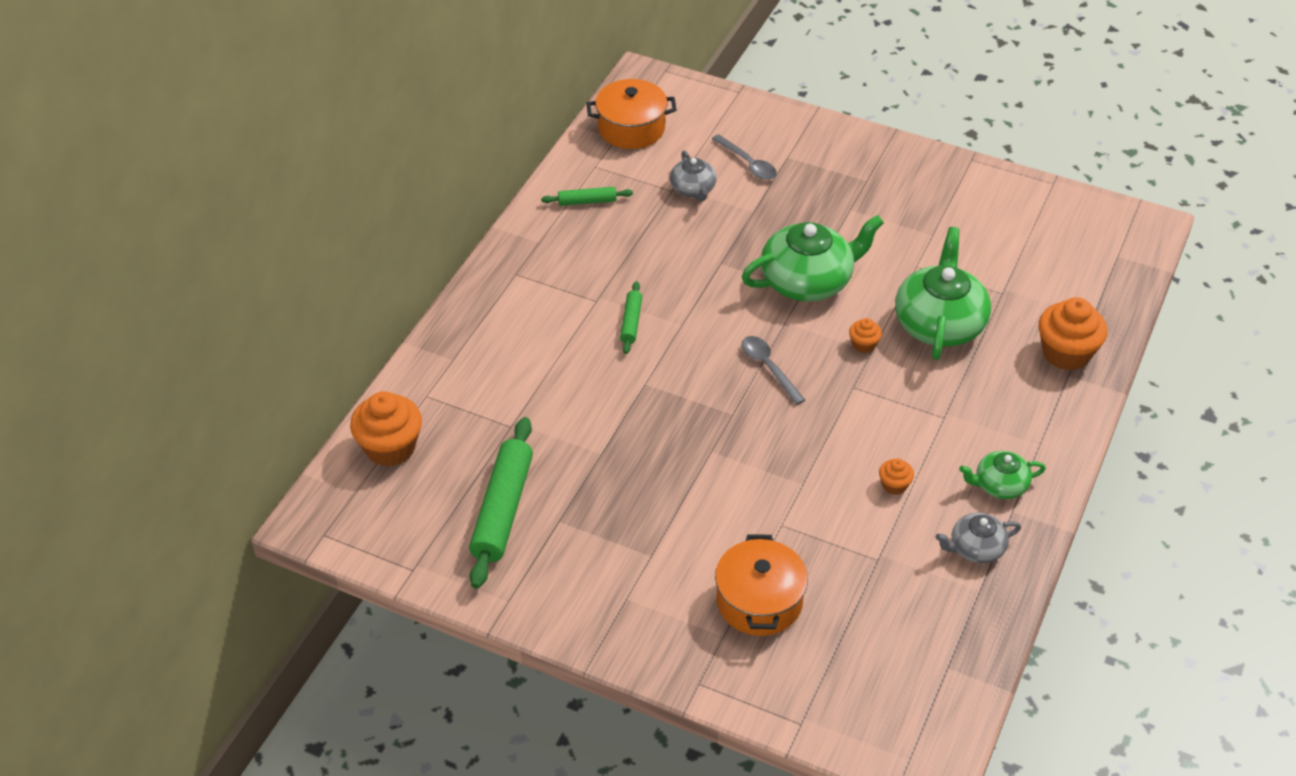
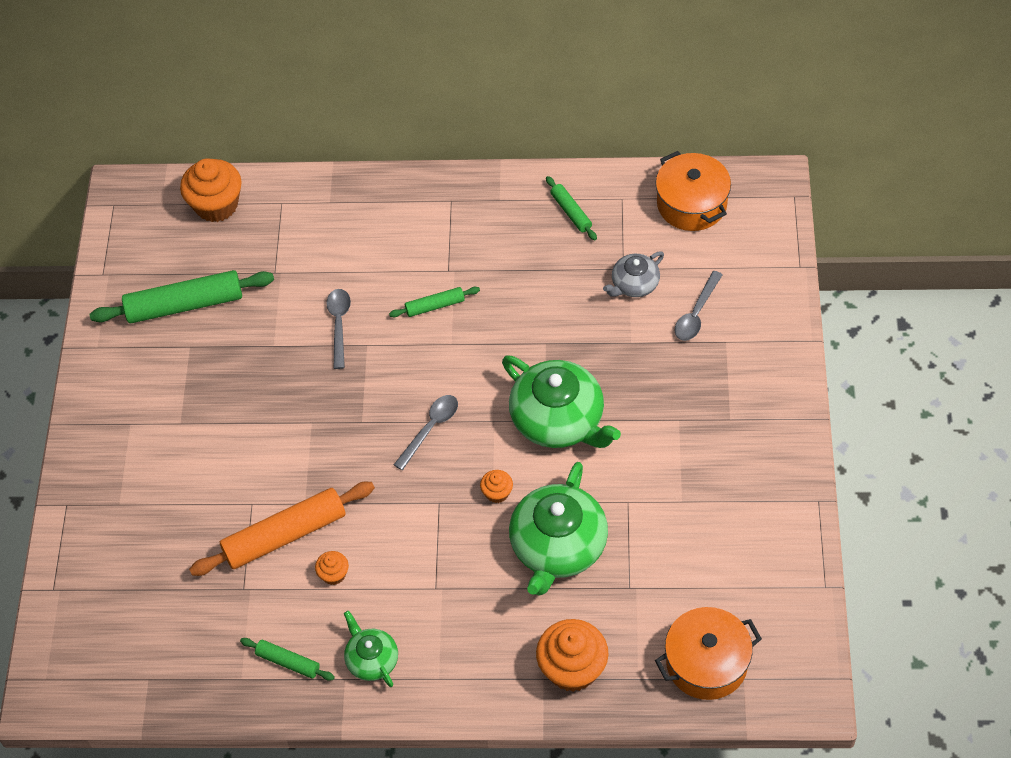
camera: 70 degrees right, 10 degrees up
orange pot [715,534,808,636] -> orange pot moved to [655,607,762,700]
green teapot [895,227,991,360] -> green teapot turned 120 degrees clockwise [509,462,608,595]
grey teapot [935,513,1021,563] -> green rolling pin [240,638,335,681]
none -> orange rolling pin [189,482,375,576]
none -> grey spoon [326,289,351,369]

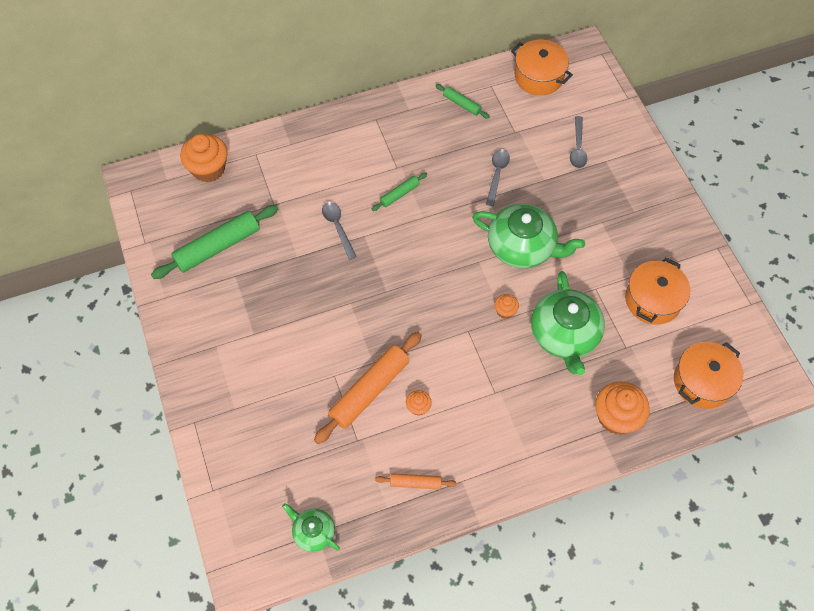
camera: 25 degrees left, 5 degrees up
green rolling pin [240,638,335,681] -> orange rolling pin [375,473,456,489]
green teapot [344,611,398,687] -> green teapot moved to [282,503,340,552]
grey spoon [394,395,458,470] -> grey spoon moved to [486,149,510,206]
grey teapot [603,252,664,297] -> none
none -> orange pot [625,257,690,325]

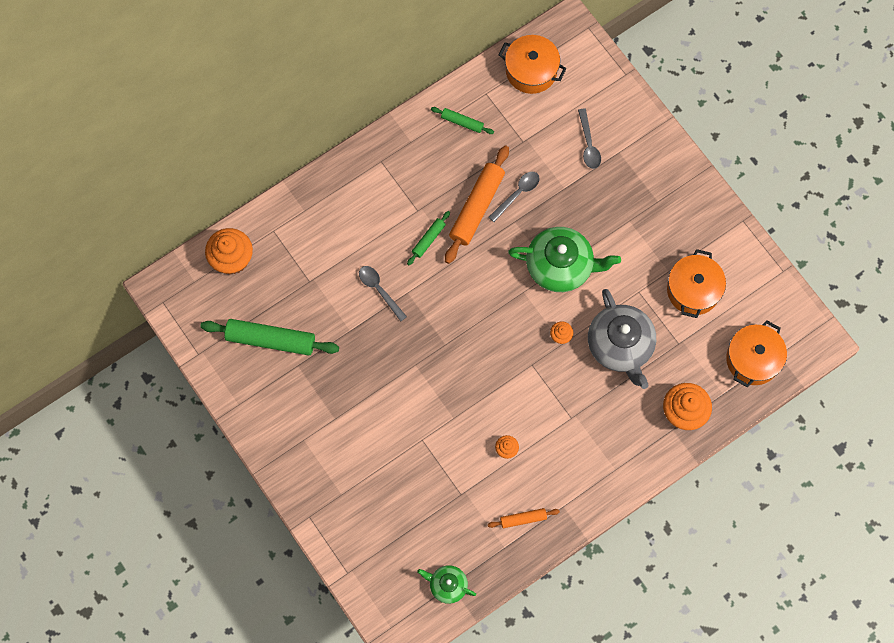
camera: 15 degrees left, 10 degrees up
green rolling pin [151,205,278,279] -> green rolling pin turned 60 degrees clockwise [200,319,339,356]
orange rolling pin [314,332,422,444] -> orange rolling pin moved to [445,145,509,264]
grey spoon [486,149,510,206] -> grey spoon turned 45 degrees clockwise [489,172,540,222]
green teapot [531,271,605,375] -> grey teapot [588,289,656,389]

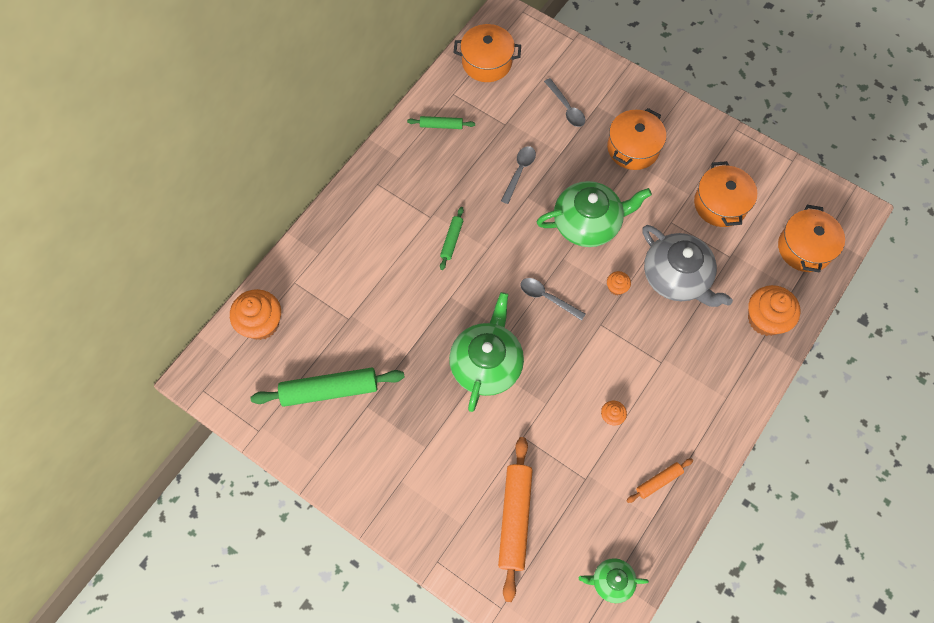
camera: 20 degrees left, 5 degrees down
grey spoon [359,266,407,321] -> grey spoon moved to [520,278,586,321]
orange rolling pin [445,145,509,264] -> orange rolling pin moved to [498,437,533,602]
none -> green teapot [449,292,524,412]
none -> orange pot [607,108,666,170]

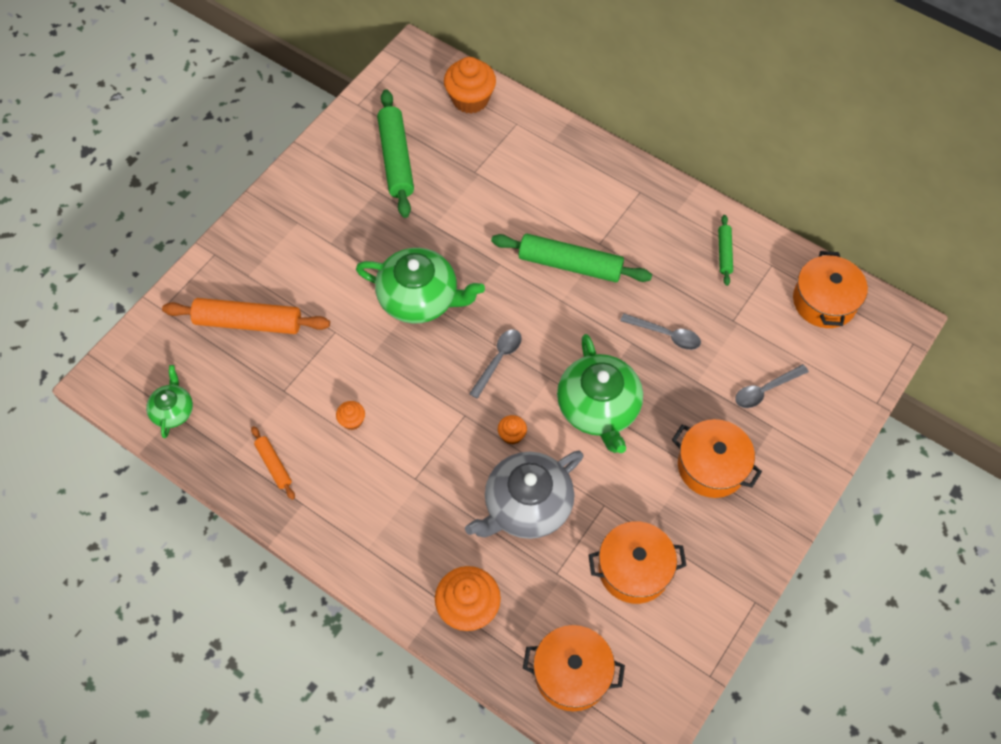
camera: 90 degrees right, 5 degrees down
green rolling pin [440,207,464,270] -> green rolling pin [491,234,652,282], size x1.98

